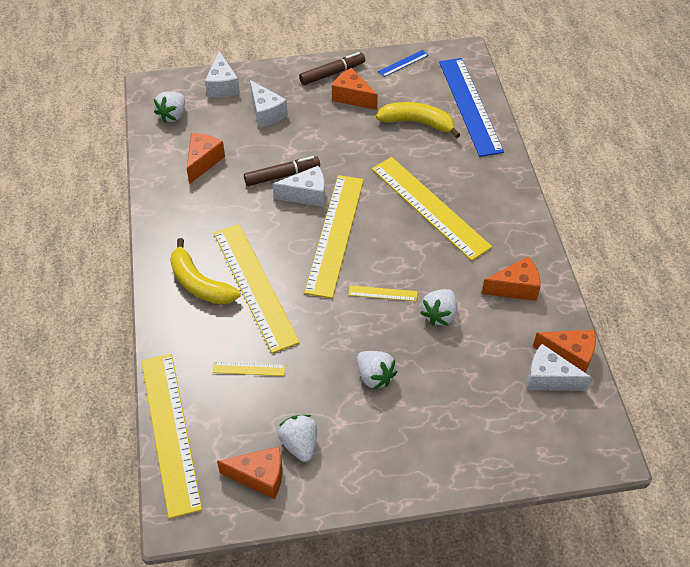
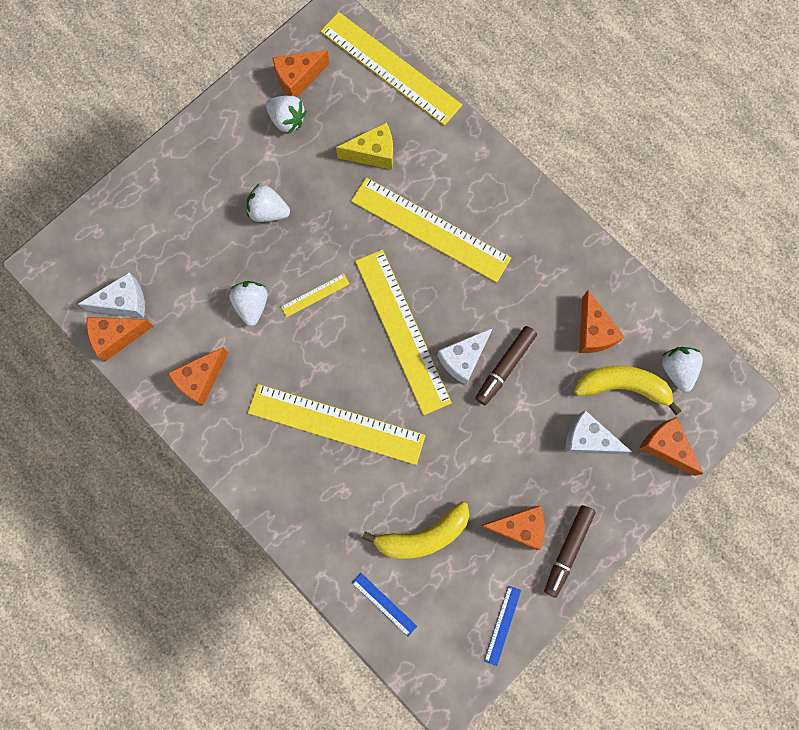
camera: 145 degrees right, 25 degrees up
yellow banana [170,238,240,305] -> yellow banana moved to [574,366,681,415]
white cheese [205,51,240,97] -> orange cheese [639,417,703,476]
yellow ruler [213,362,286,376] -> yellow cheese [336,122,393,170]
blue ruler [439,58,504,157] -> blue ruler [352,573,417,636], size x0.42

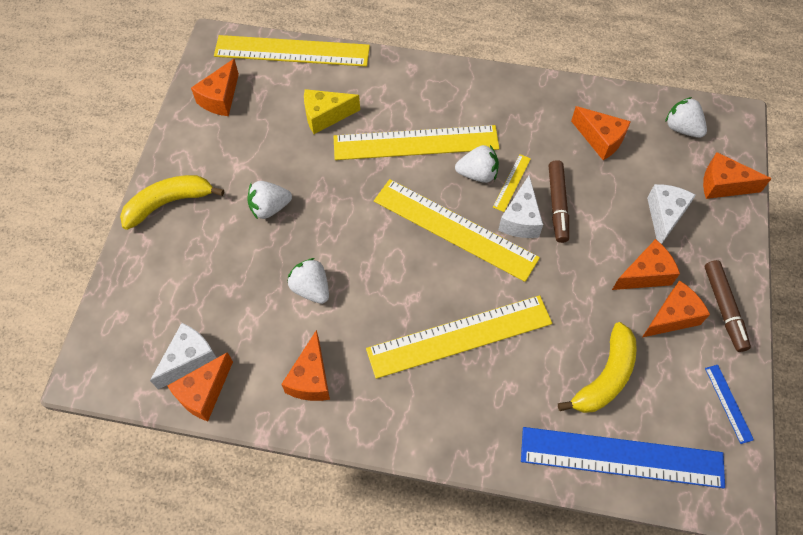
camera: 35 degrees left, 15 degrees down
white strawberry [266,95,307,134] -> white strawberry moved to [455,145,499,183]
yellow ruler [281,274,350,317] -> yellow ruler moved to [493,154,531,212]
yellow cheese [336,122,393,170] -> yellow cheese turned 150 degrees counterclockwise [304,89,360,134]
blue ruler [352,573,417,636] -> blue ruler [521,427,725,488], size x2.40
white cheese [565,410,632,454] -> white cheese turned 120 degrees clockwise [647,184,696,244]
yellow banana [574,366,681,415] -> yellow banana moved to [120,175,224,230]
none -> orange cheese [612,239,680,290]

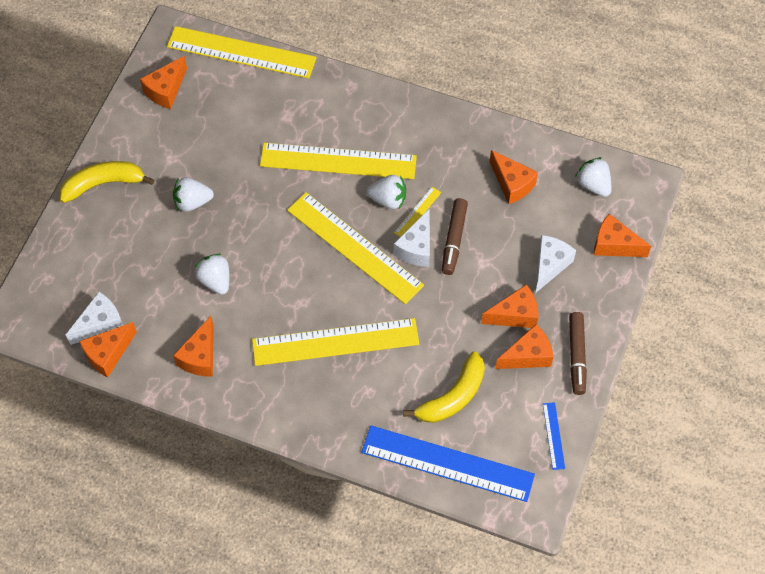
camera: 10 degrees right, 0 degrees up
yellow cheese [304,89,360,134] -> none

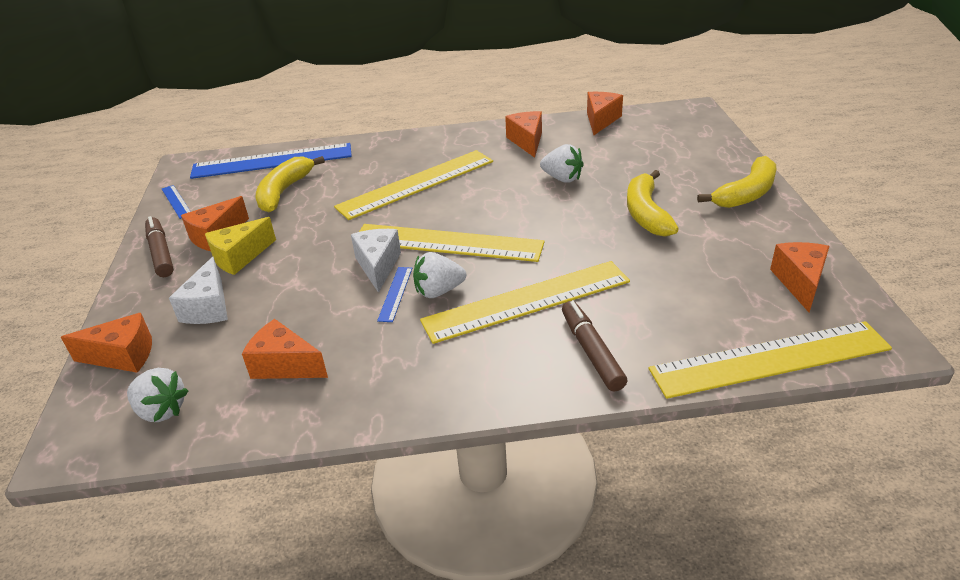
camera: 155 degrees right, 25 degrees down
white cheese [66,292,123,345] -> none
white strawberry [173,177,214,212] -> yellow banana [627,170,679,237]
yellow ruler [394,187,441,237] -> blue ruler [377,267,412,322]
brown marker [442,198,468,275] -> brown marker moved to [562,301,627,392]
orange cheese [481,284,539,328] -> yellow cheese [205,217,276,275]

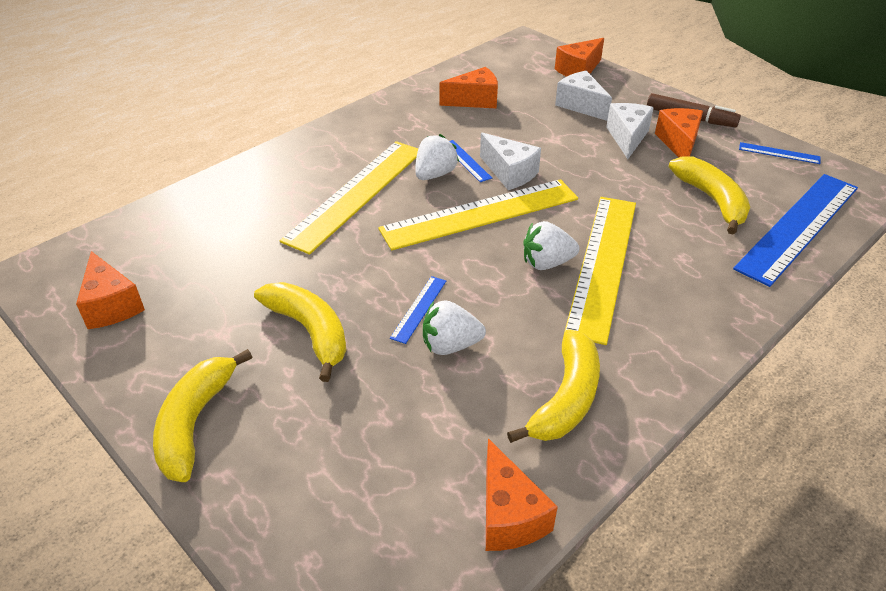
camera: 140 degrees right, 5 degrees up
white strawberry [127,368,188,422] -> white strawberry moved to [523,221,579,270]
yellow cheese [205,217,276,275] -> white cheese [606,103,654,159]
orange cheese [505,111,542,158] -> yellow banana [507,329,600,443]
brown marker [562,301,627,392] -> none
yellow ruler [649,321,892,399] -> none
none -> blue ruler [390,276,446,344]

